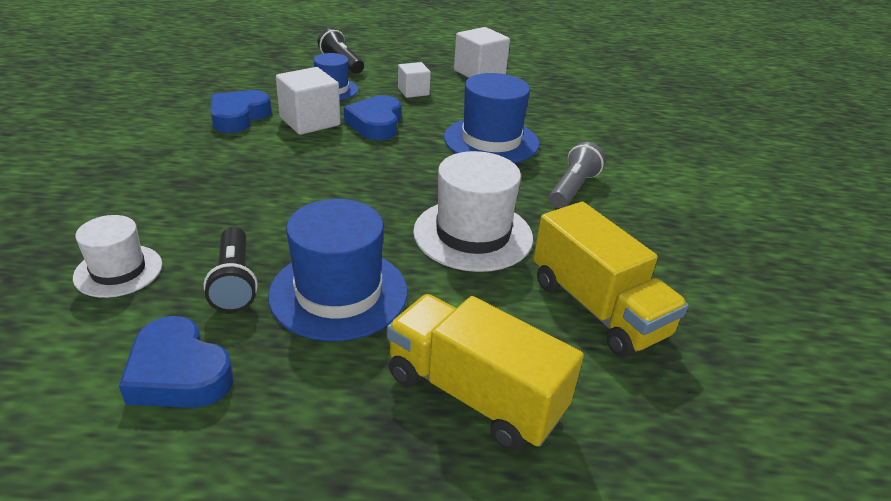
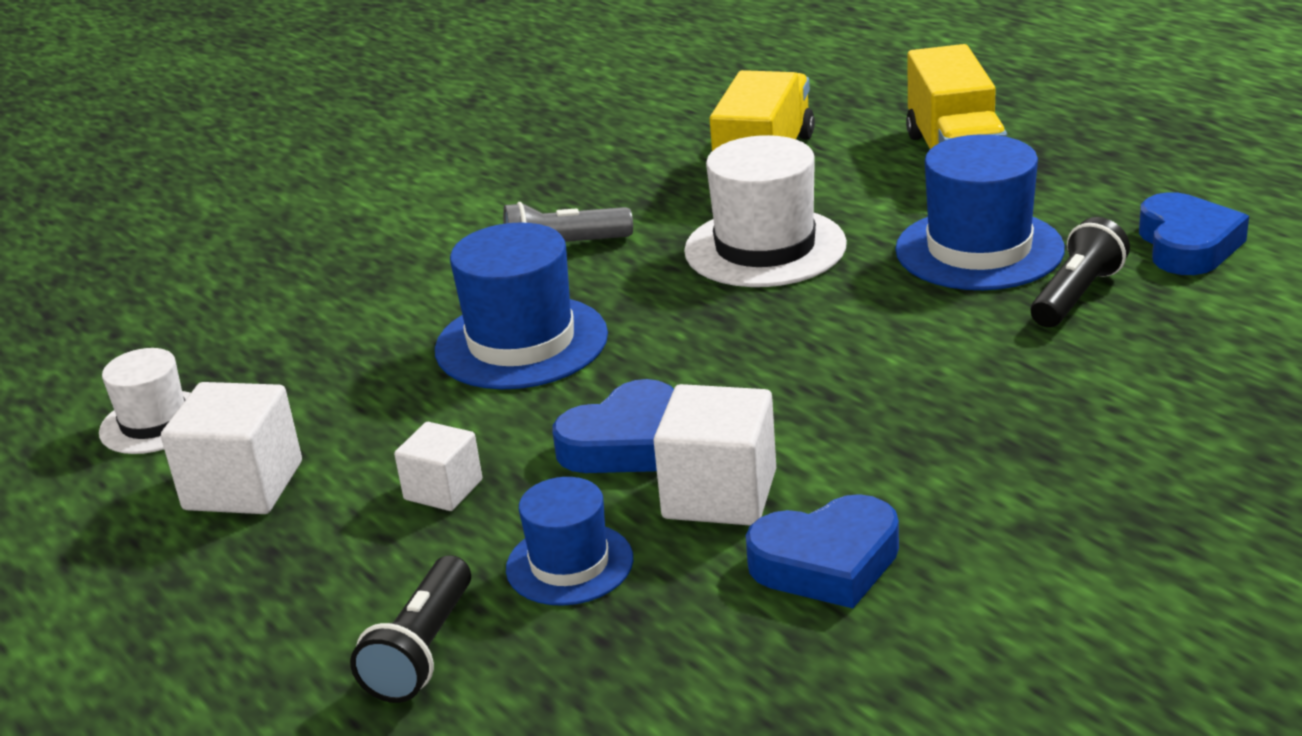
camera: 125 degrees left, 5 degrees down
white hat [73,215,162,298] -> white hat moved to [99,348,191,454]

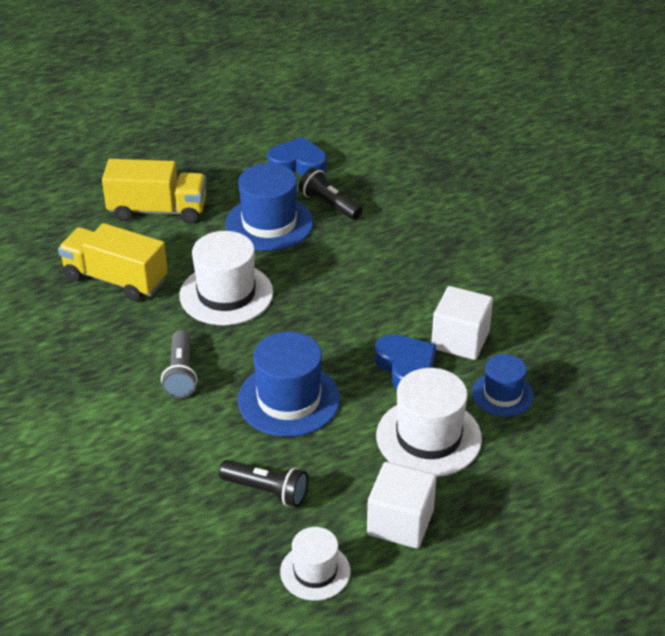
camera: 85 degrees left, 10 degrees up
black flashlight [350,555,471,703] -> black flashlight moved to [219,460,309,507]
white cube [394,422,482,511] -> white hat [376,368,482,477]
blue heart [746,494,899,608] -> none

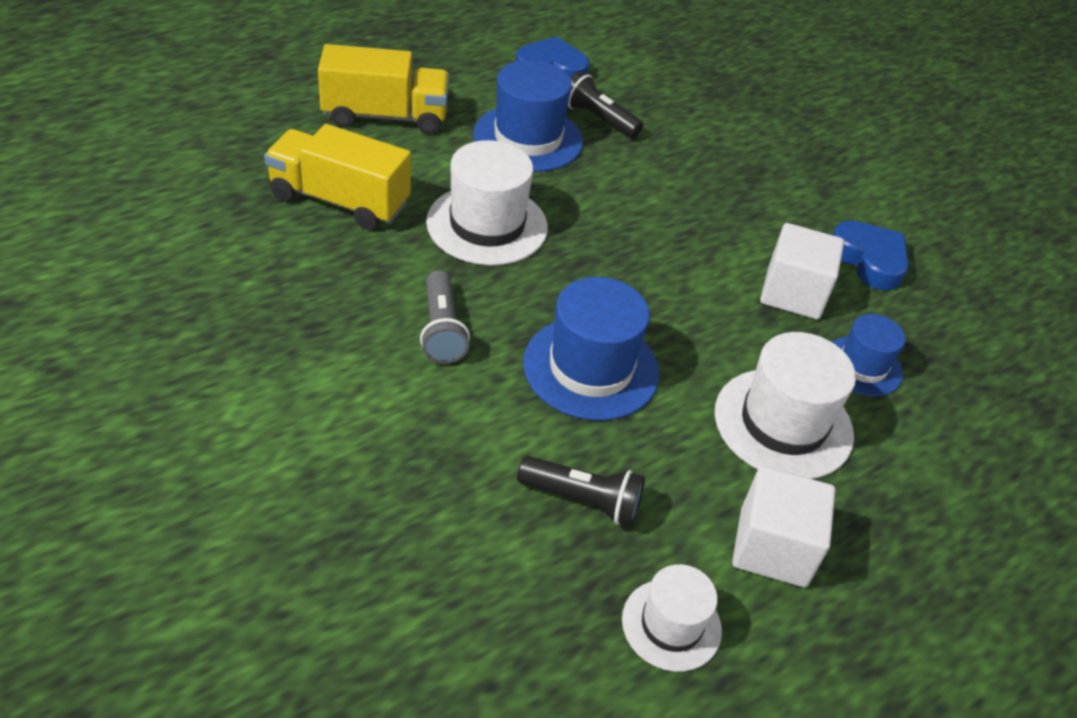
camera: 10 degrees left, 5 degrees up
blue heart [374,334,436,388] -> blue heart moved to [833,221,909,291]

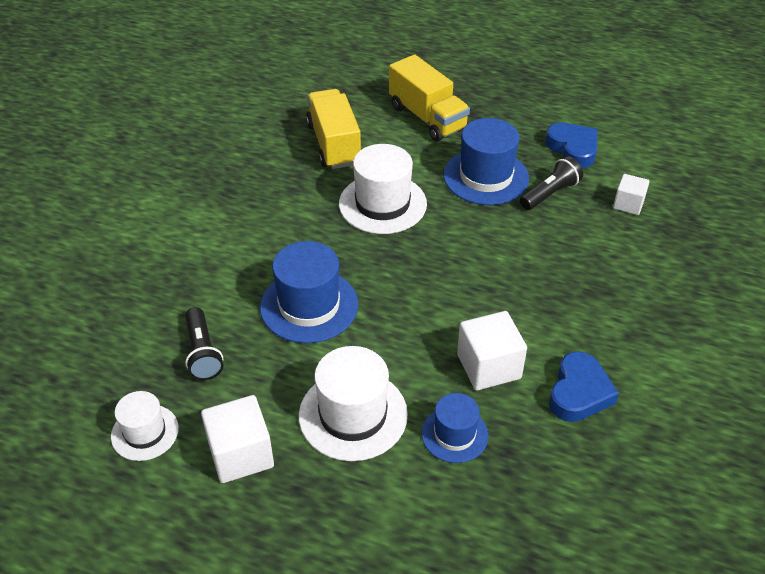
camera: 60 degrees right, 0 degrees up
grey flashlight [420,270,470,364] -> none
black flashlight [568,71,643,138] -> black flashlight turned 45 degrees clockwise [520,156,583,210]
none -> white cube [613,174,650,215]

